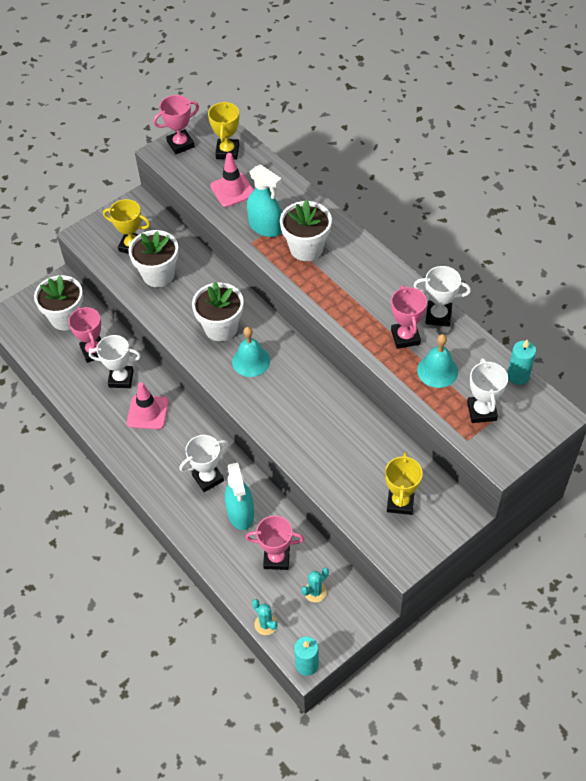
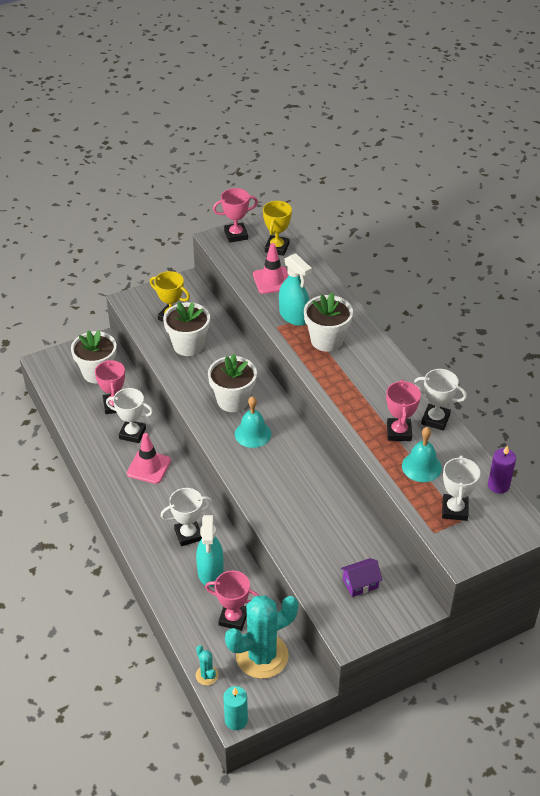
camera: 10 degrees right, 10 degrees down
turquoise cactus [301,568,329,602] -> turquoise cactus [225,595,298,679], size x2.33
yellow trophy [385,452,423,515] -> purple house [341,558,382,597]
turquoise candle [507,340,536,385] -> purple candle [488,445,516,494]

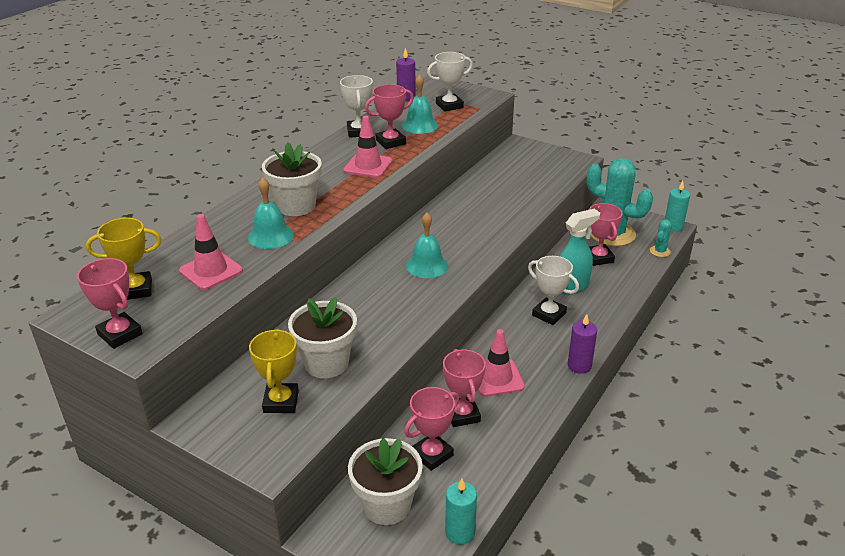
camera: 120 degrees left, 10 degrees down
white trophy [106,388,153,443] -> pink trophy [443,349,486,427]
white flower pot [208,354,257,412] -> none
turquoise spray bottle [279,253,312,326] -> turquoise bell [248,177,294,249]
purple house [341,558,382,597] -> none
none -> pink traffic cone [344,116,392,178]
none -> turquoise candle [445,478,477,545]
none -> purple candle [568,314,597,374]

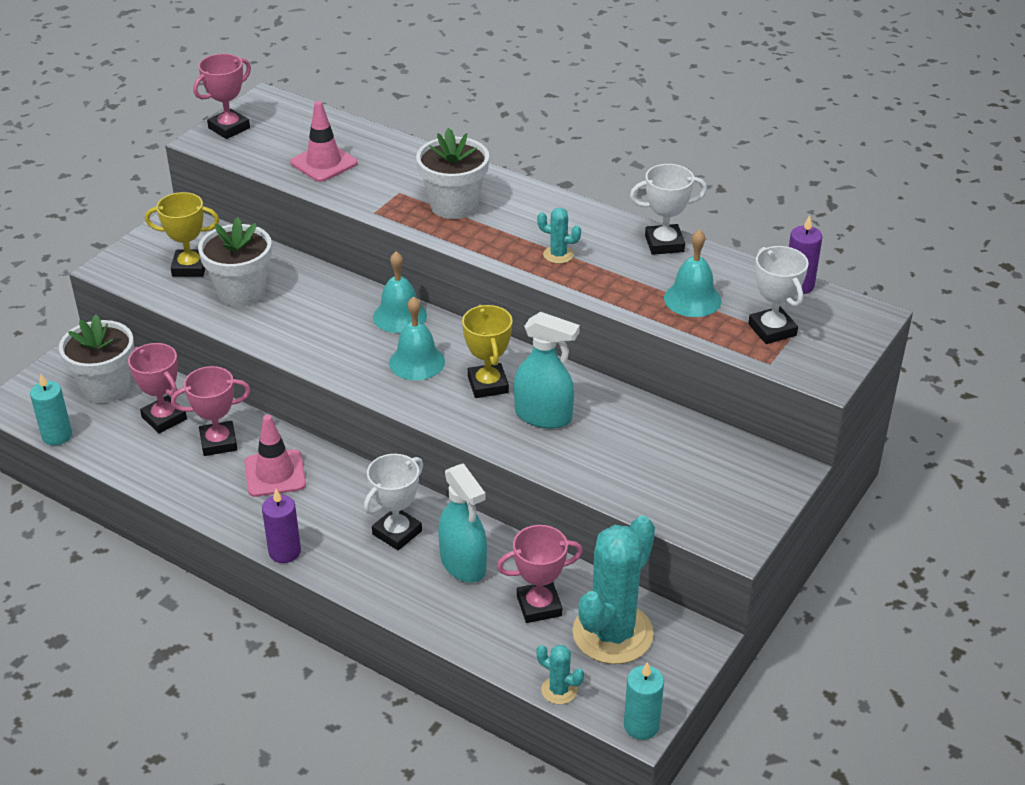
camera: 90 degrees right, 5 degrees up
yellow trophy [86,218,161,300] -> yellow trophy moved to [462,305,513,398]
turquoise bell [248,177,294,249] -> turquoise bell moved to [373,251,427,333]
pink traffic cone [344,116,392,178] -> turquoise cactus [537,208,581,264]
pink trophy [365,84,414,149] -> none
none -> turquoise spray bottle [514,312,580,429]

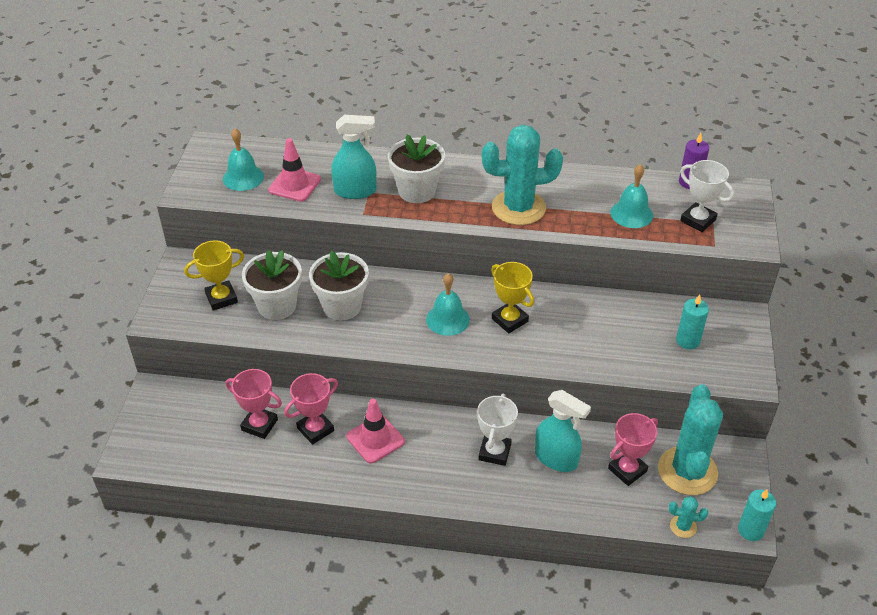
camera: 25 degrees left, 5 degrees up
turquoise candle [30,374,72,445] -> turquoise candle moved to [676,295,709,349]
white flower pot [59,314,134,403] -> white flower pot moved to [309,251,369,320]
pink trophy [193,54,251,139] -> none
purple candle [262,489,301,563] -> none
turquoise bell [373,251,427,333] -> turquoise bell moved to [223,128,264,191]
turquoise spray bottle [514,312,580,429] -> turquoise spray bottle moved to [331,115,377,199]
turquoise cactus [537,208,581,264] -> turquoise cactus [482,125,563,225], size x2.33
white trophy [630,164,707,255] -> none

